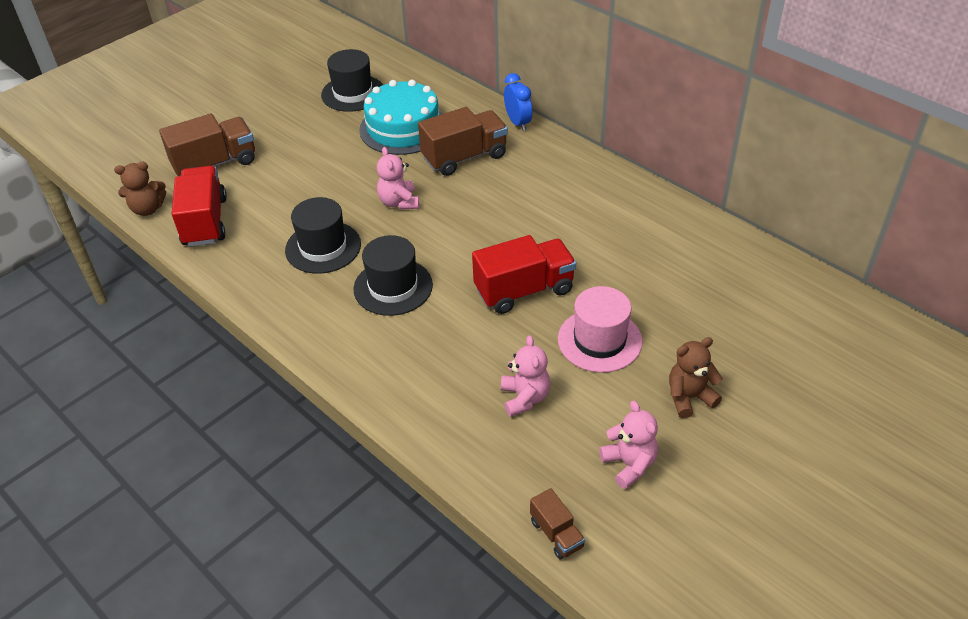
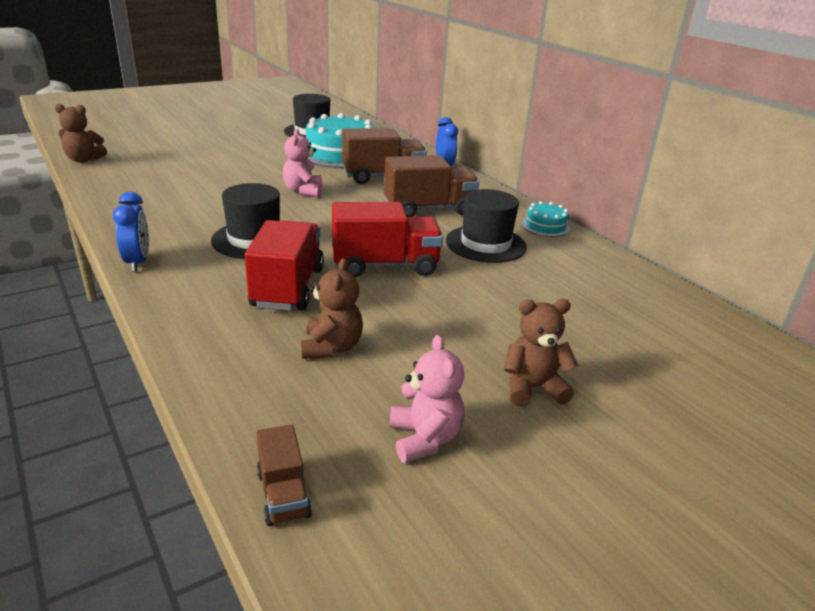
camera: 10 degrees right, 15 degrees down
brown truck [159,114,255,176] -> brown truck moved to [384,155,479,217]
red truck [172,166,227,247] -> red truck moved to [245,220,324,311]
black hat [285,197,361,274] -> black hat moved to [446,189,527,263]
pink teddy bear [501,335,550,417] -> brown teddy bear [301,258,363,359]
pink hat [558,286,643,372] -> none
none -> blue clock [113,192,149,272]
none -> turquoise cake [521,201,570,237]

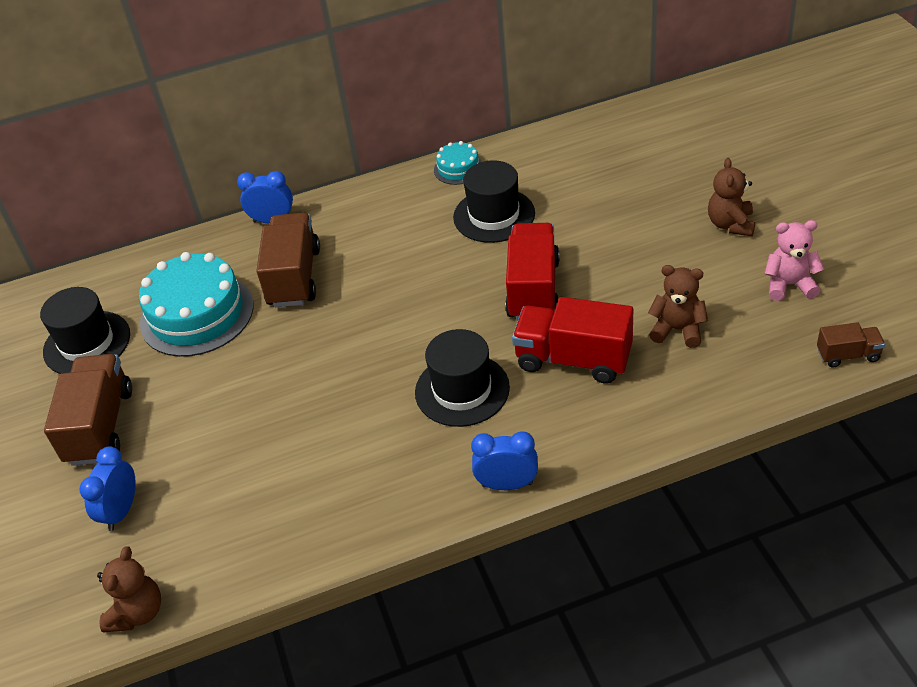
camera: 70 degrees left, 15 degrees up
pink teddy bear [283,129,322,197] -> none
brown truck [384,155,479,217] -> brown truck moved to [44,354,132,466]
none -> blue clock [80,446,136,531]

